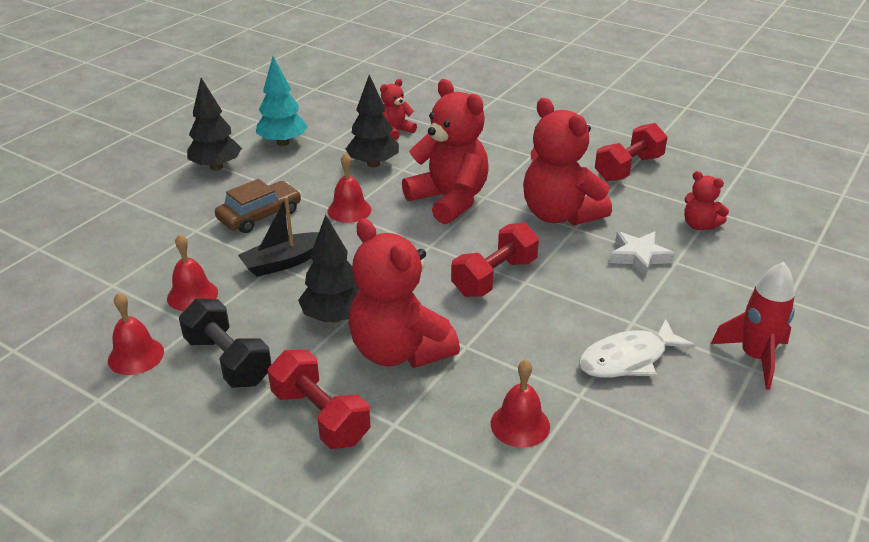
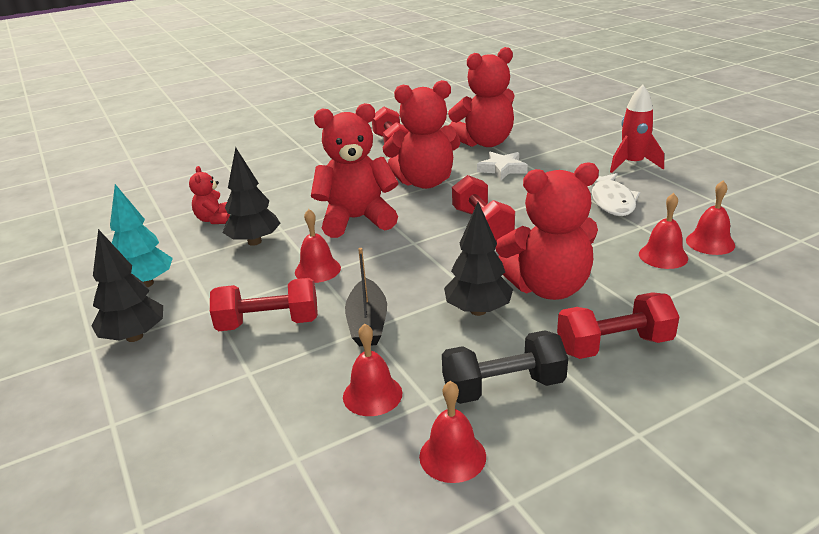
camera: 60 degrees left, 5 degrees down
brown car [215,179,301,233] -> red dumbbell [210,278,318,331]
red teddy bear [684,171,729,230] -> red teddy bear [448,47,514,147], size x2.03
none -> red bell [686,181,735,255]

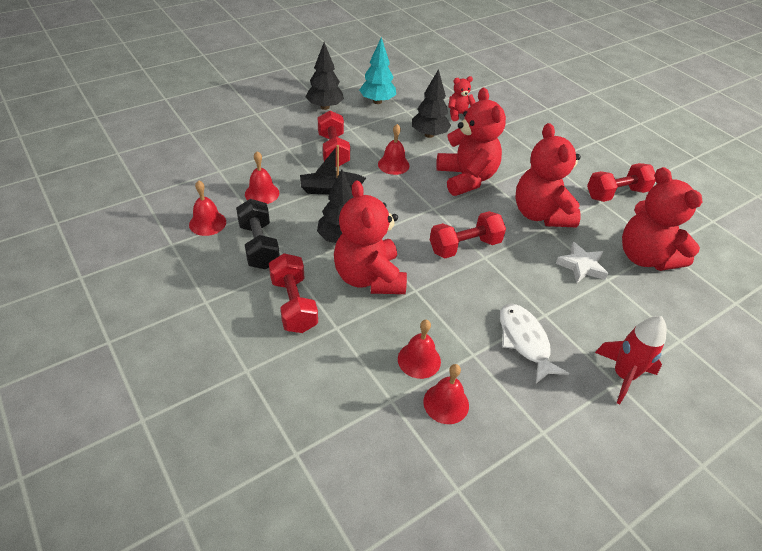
camera: 80 degrees right, 15 degrees up
white fish [592,173,640,216] -> white fish turned 75 degrees clockwise [500,304,569,384]

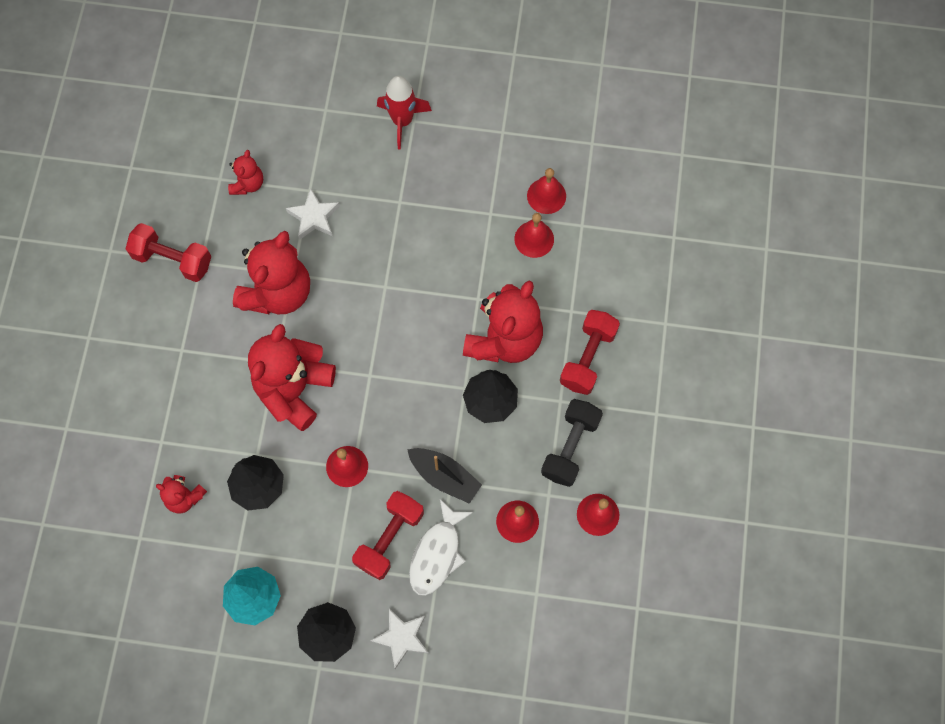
camera: 135 degrees left, 25 degrees up
red dumbbell [430,211,506,258] -> none
white fish [500,304,569,384] -> white fish moved to [409,499,473,596]
red teddy bear [622,167,703,271] -> red teddy bear [228,150,263,195], size x0.49
none -> white star [370,609,429,669]

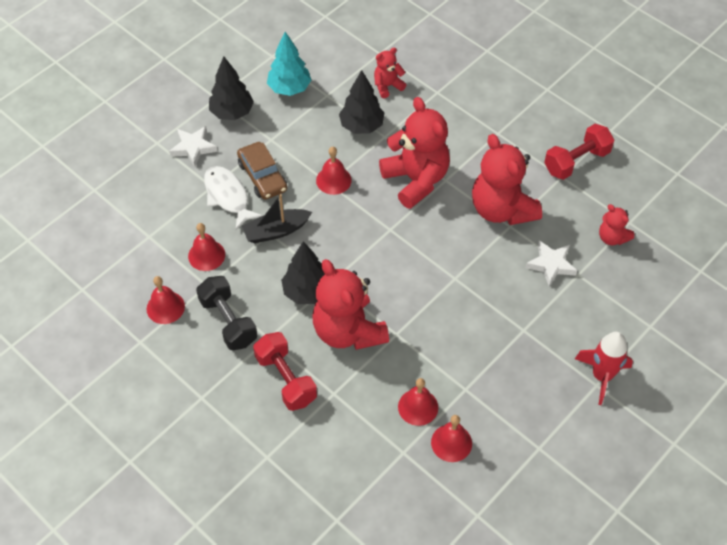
camera: 125 degrees right, 15 degrees down
red dumbbell [352,491,424,580] -> brown car [237,142,287,200]

